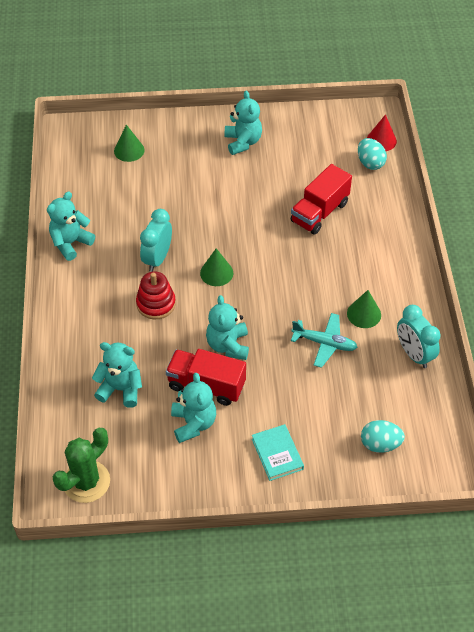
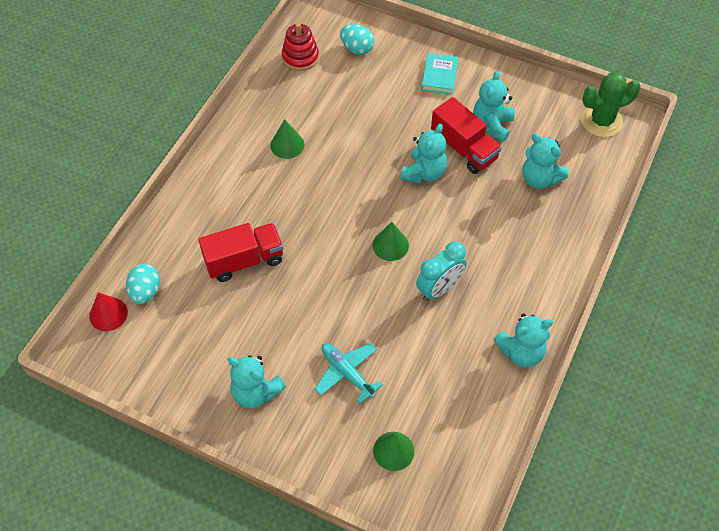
camera: 150 degrees left, 5 degrees up
red stacking toy [136,271,176,319] -> red stacking toy moved to [282,23,319,71]
turquoise teddy bear [225,91,262,155] -> turquoise teddy bear turned 75 degrees counterclockwise [228,355,286,408]
turquoise plane [291,313,358,368] -> turquoise plane moved to [315,343,383,404]
turquoise clock [397,305,441,368] -> none

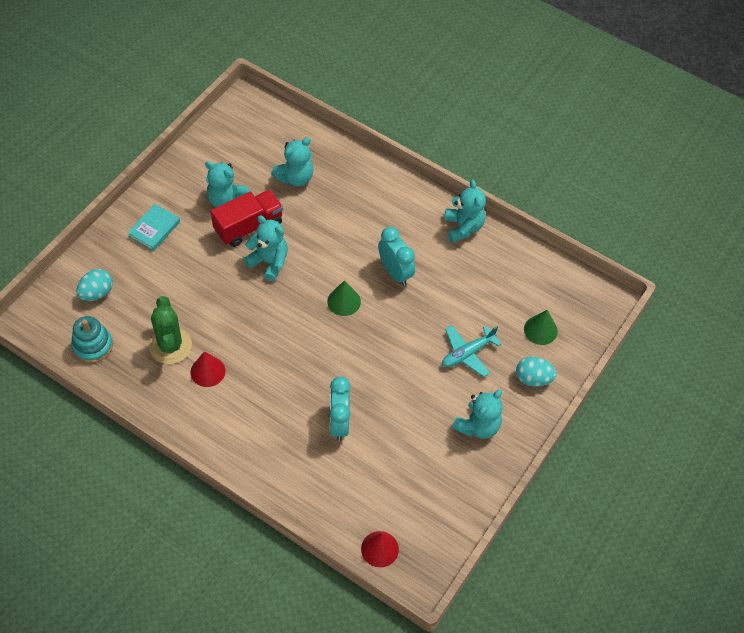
camera: 85 degrees left, 0 degrees up
turquoise egg [126,264,160,304] -> turquoise egg moved to [516,356,556,387]
red truck [198,223,284,282] -> turquoise clock [329,376,351,441]
green cone [270,119,304,159] -> red cone [191,351,226,387]
red stacking toy [282,23,319,71] -> turquoise stacking toy [71,316,113,363]
turquoise book [421,53,459,94] -> turquoise book turned 75 degrees counterclockwise [128,204,180,251]
green cactus [581,72,641,137] -> green cactus moved to [149,296,192,364]

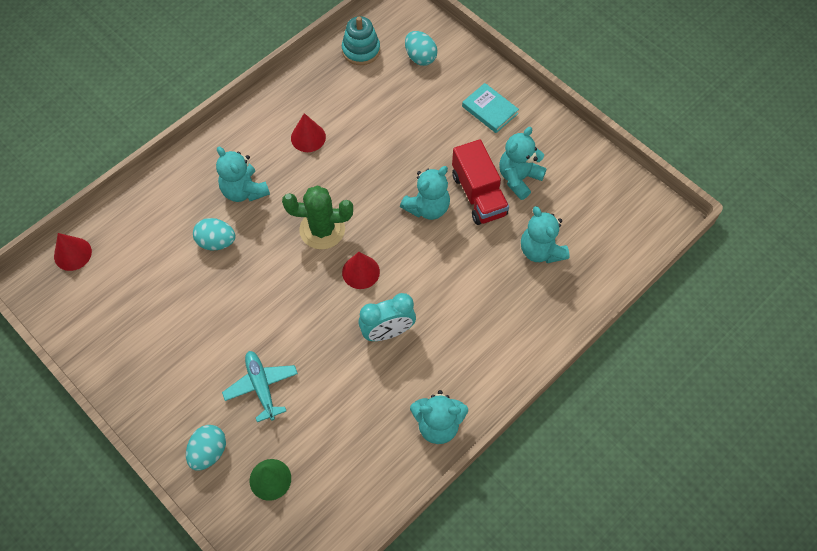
camera: 105 degrees right, 5 degrees up
green cactus [149,296,192,364] -> green cactus moved to [282,185,353,249]
green cone [327,280,361,316] -> red cone [342,252,380,289]
turquoise clock [329,376,351,441] -> turquoise egg [193,218,236,251]
turquoise teddy bear [452,389,503,439] -> turquoise teddy bear moved to [216,147,270,202]

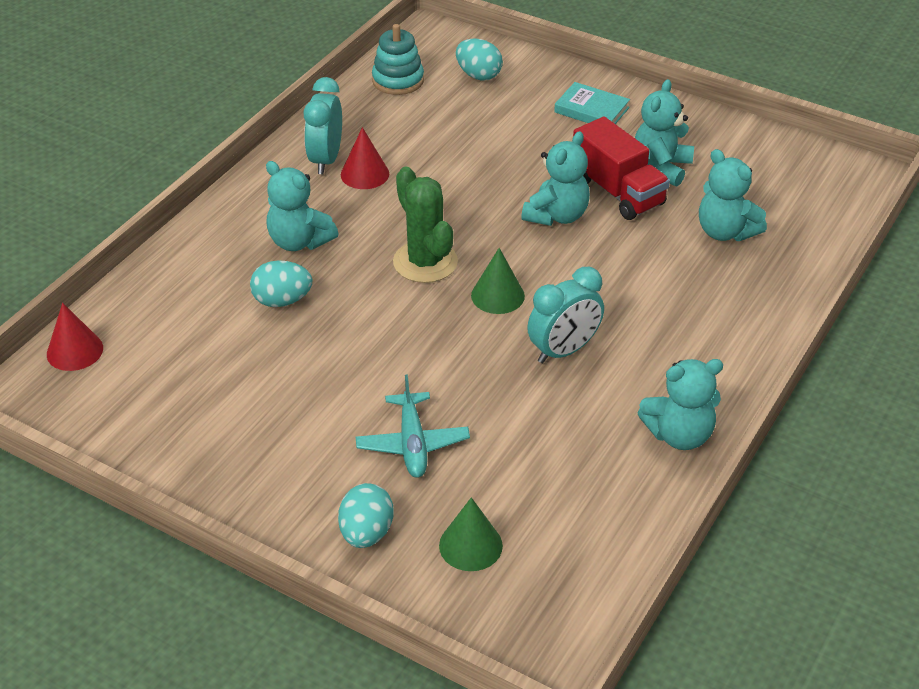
camera: 15 degrees left, 20 degrees down
turquoise plane [222,351,298,422] -> turquoise plane turned 150 degrees counterclockwise [356,374,470,478]
green cactus [282,185,353,249] -> green cactus turned 75 degrees clockwise [393,167,458,283]
red cone [342,252,380,289] -> green cone [471,248,525,314]
none -> turquoise clock [304,77,342,174]

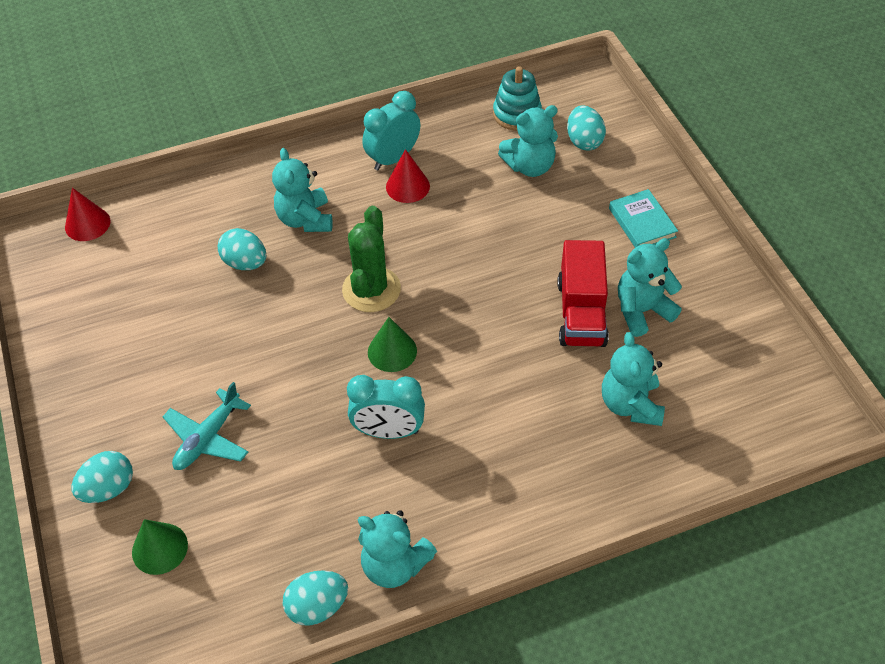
camera: 40 degrees right, 10 degrees up
turquoise teddy bear [521,131,590,226] -> turquoise teddy bear moved to [498,105,558,177]
none -> turquoise egg [283,570,348,626]

